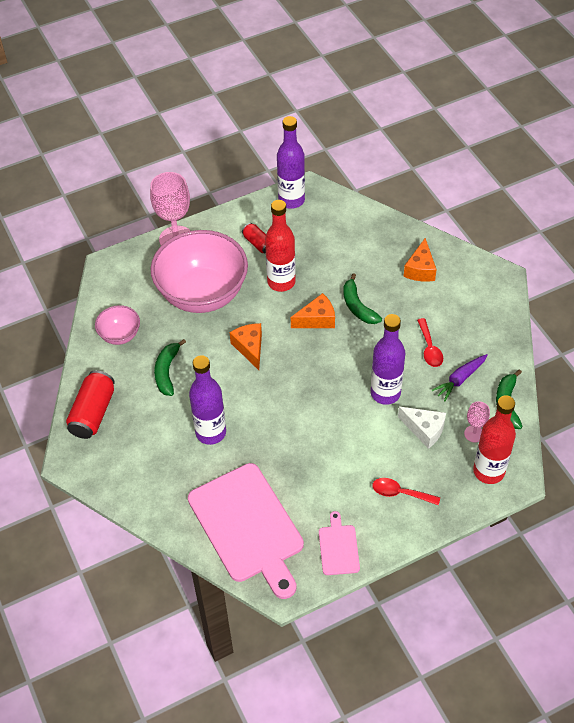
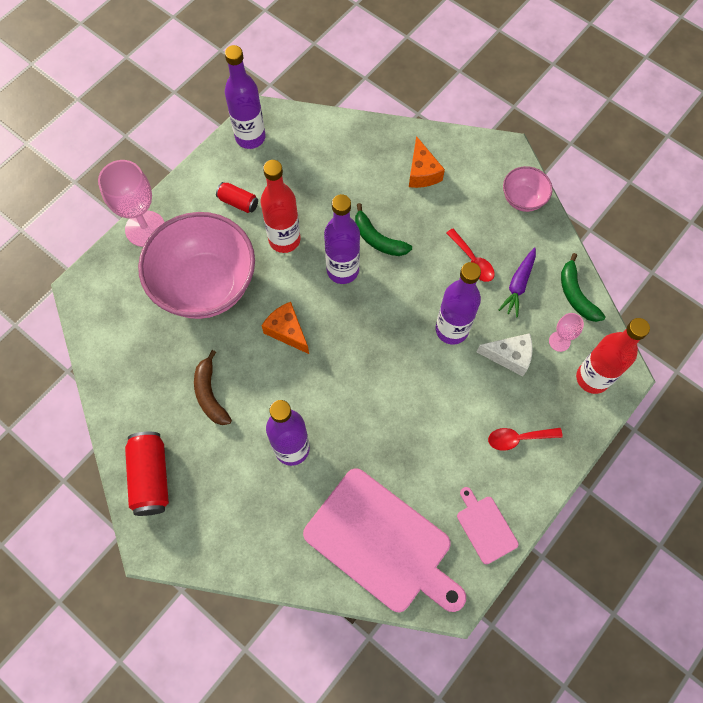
camera: 25 degrees left, 15 degrees up
pink bowl [95,305,140,345] -> pink bowl moved to [503,166,553,212]
green banana [154,339,186,396] -> brown banana [194,350,232,425]
orange cheese [291,293,335,328] -> purple bottle [324,194,360,284]

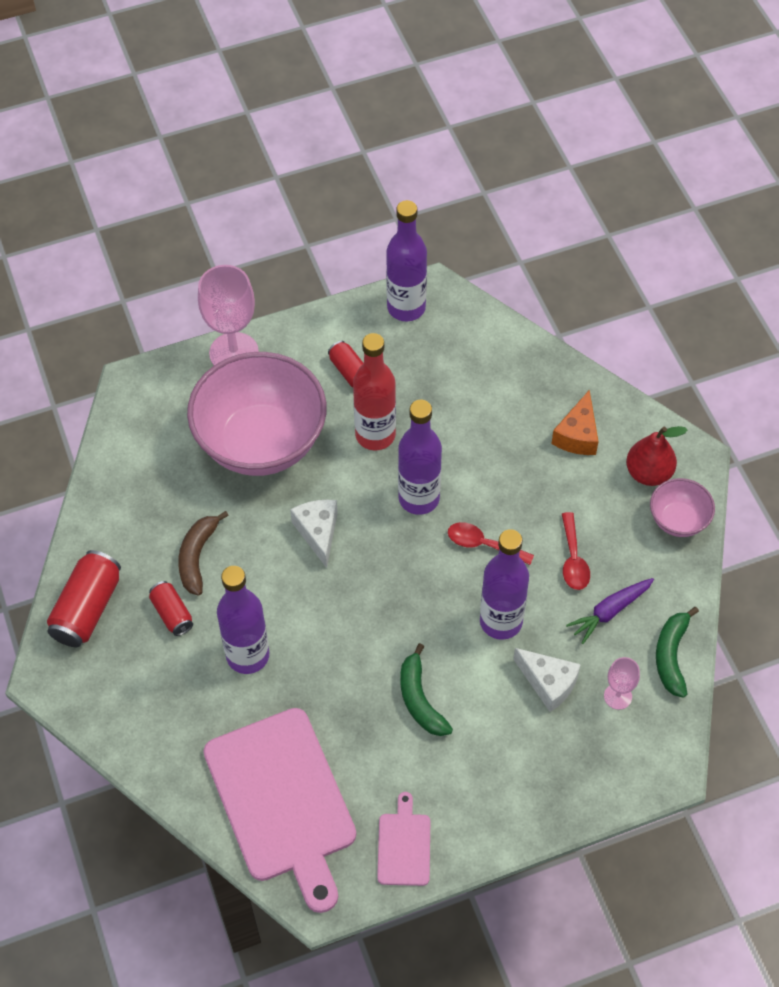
camera: 30 degrees right, 10 degrees down
orange cheese [261,302,309,354] -> white cheese [290,500,338,568]
green banana [355,203,412,256] -> green banana moved to [400,643,453,736]
red spoon [488,428,563,451] -> red spoon moved to [448,522,534,565]
red bottle [576,318,650,394] -> none
none -> red can [149,581,193,636]
none -> red pear [626,426,687,486]

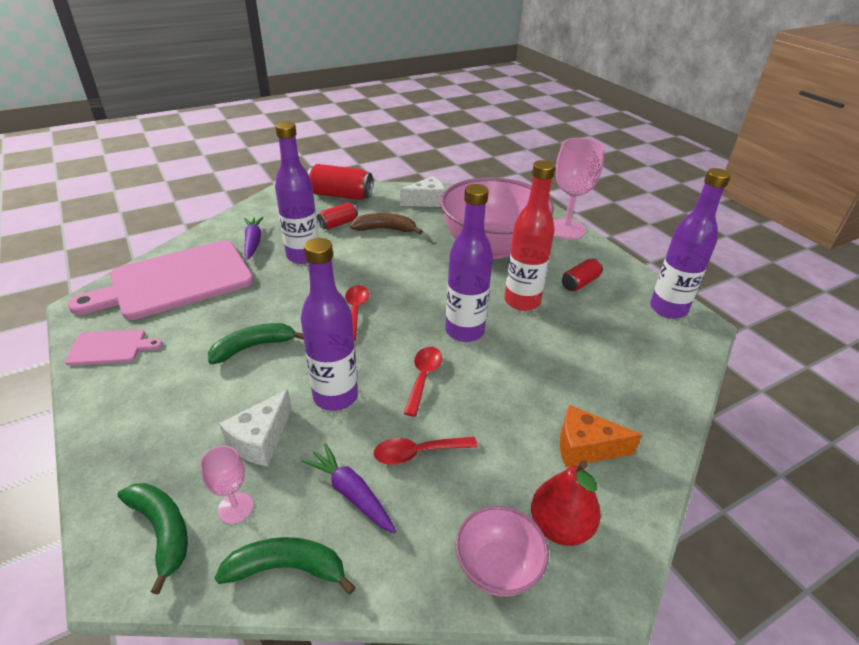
camera: 80 degrees right, 20 degrees down
white cheese [290,500,338,568] -> white cheese moved to [400,176,445,207]
none -> green banana [118,483,188,594]
none -> purple carrot [244,217,264,260]
none -> red spoon [345,285,369,340]

